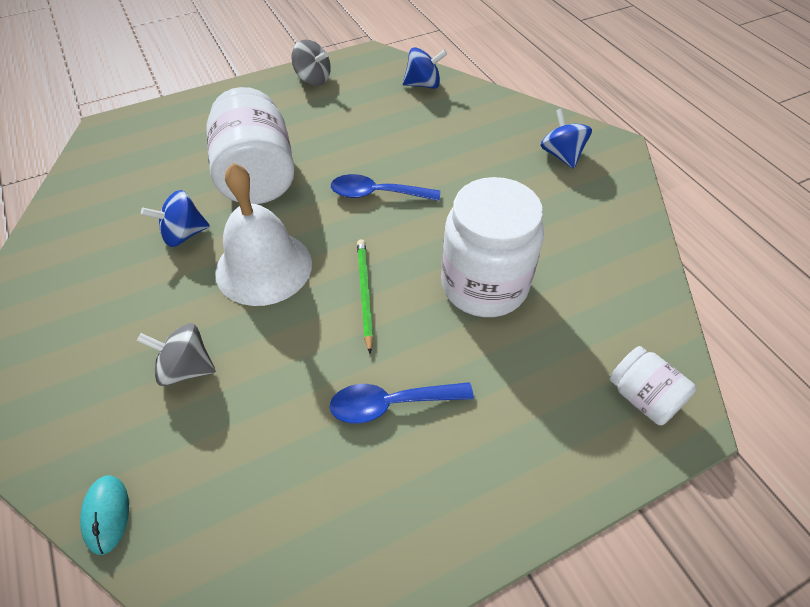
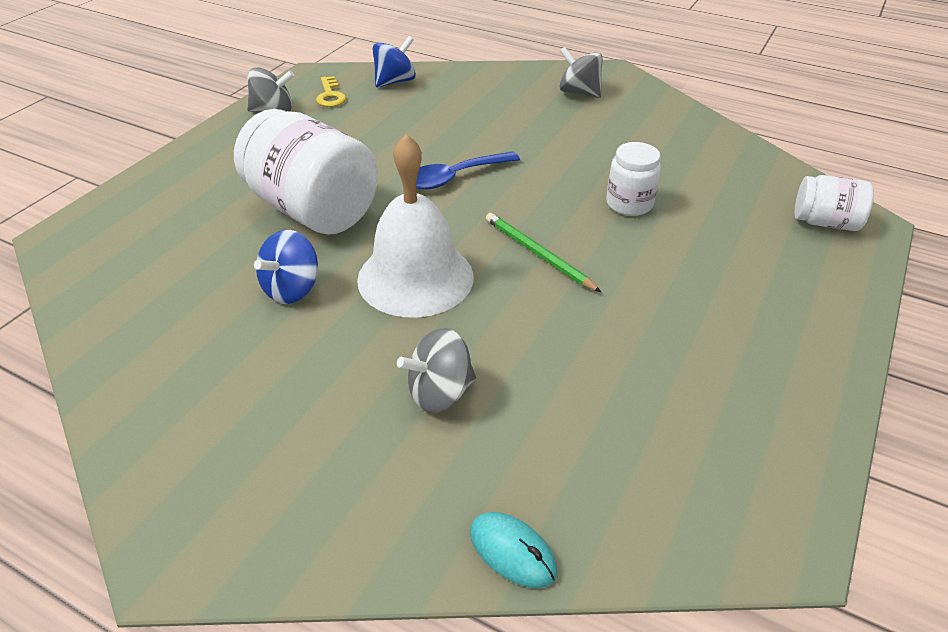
camera: 35 degrees left, 10 degrees down
blue spoon [329,382,474,424] -> none
white jar [441,177,544,317] -> white jar [606,142,661,216], size x0.51
blue spinning top [540,108,592,169] -> grey spinning top [559,47,603,98]
none -> yellow key [316,76,346,107]

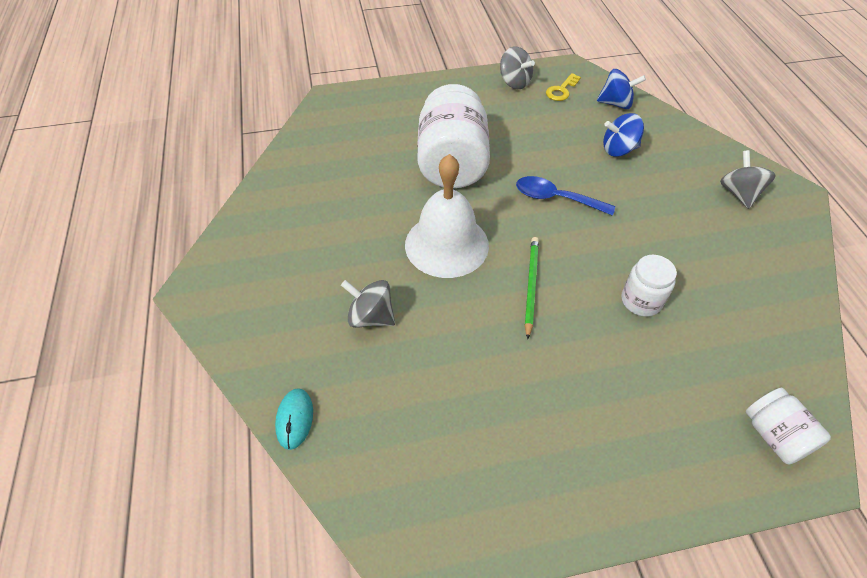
camera: 50 degrees right, 10 degrees up
blue spinning top [254,230,318,304] -> blue spinning top moved to [603,113,644,157]

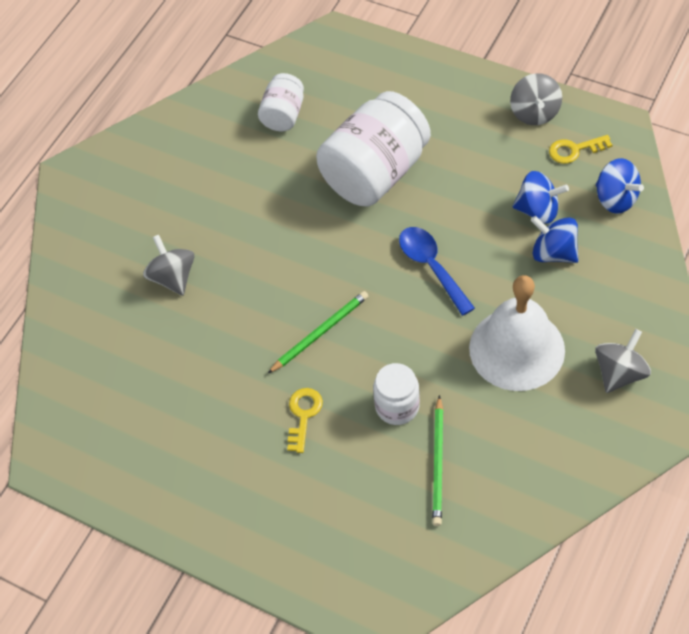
camera: 45 degrees right, 5 degrees up
turquoise mouse [275,388,313,450] -> none
white bell [405,154,489,278] -> white bell moved to [469,275,565,391]
white jar [746,388,831,465] -> white jar moved to [258,73,304,131]
none -> yellow key [287,388,323,453]
none -> green pencil [432,395,444,526]
none -> blue spinning top [513,171,569,224]

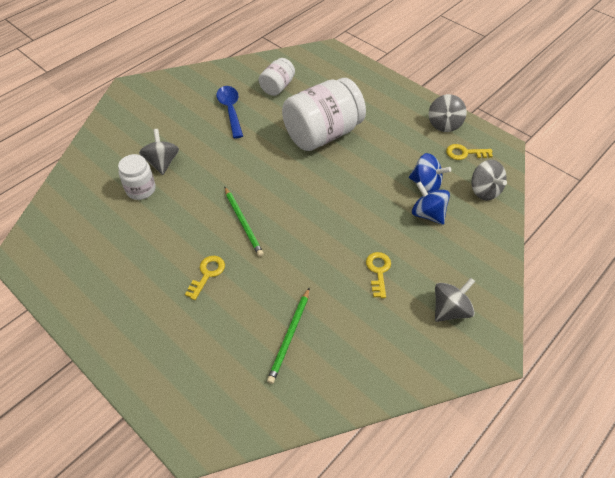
camera: 10 degrees right, 5 degrees down
green pencil [267,291,368,374] -> green pencil turned 90 degrees clockwise [225,187,264,257]
white jar [373,363,420,425] -> white jar moved to [118,154,156,200]
blue spoon [399,227,475,316] -> blue spoon moved to [216,86,243,138]
white bell [469,275,565,391] -> yellow key [366,252,391,298]
blue spinning top [596,158,644,214] -> grey spinning top [471,160,507,200]

